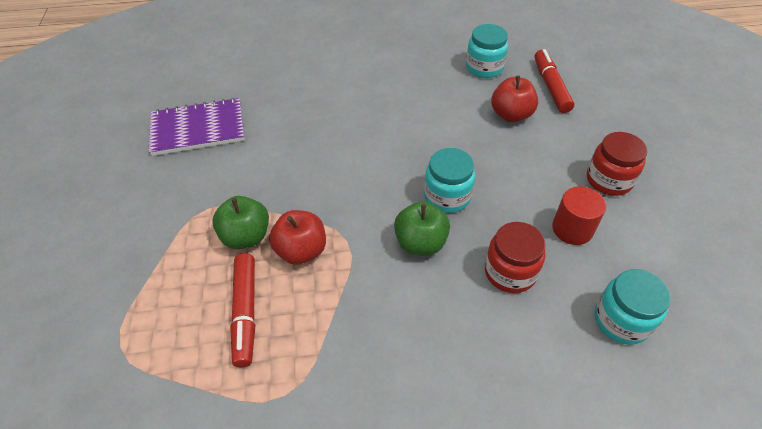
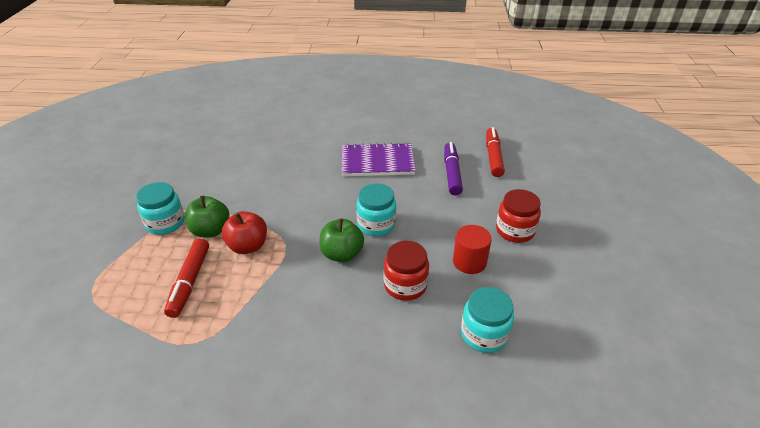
camera: 10 degrees right, 10 degrees down
purple notebook [149,98,245,156] -> purple notebook moved to [341,142,416,176]
turquoise jar [466,24,508,78] -> turquoise jar moved to [136,182,185,235]
red apple [491,76,538,122] -> purple marker [444,142,463,196]

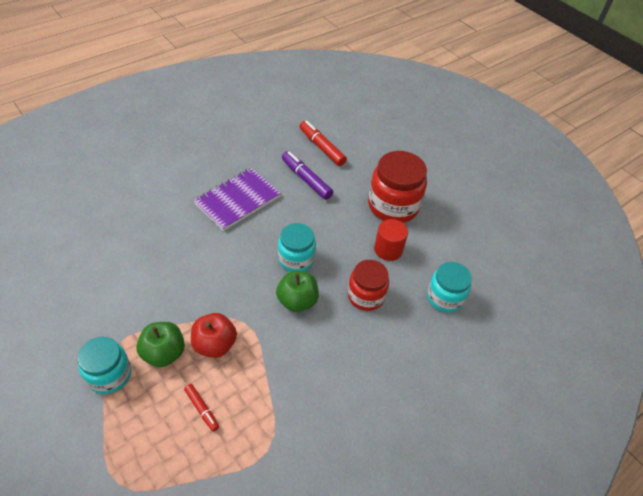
camera: 45 degrees left, 10 degrees up
red marker [164,238,209,318] -> red marker [184,384,219,432], size x0.57
red jar [496,189,541,243] -> red jar [368,151,427,223], size x1.56

